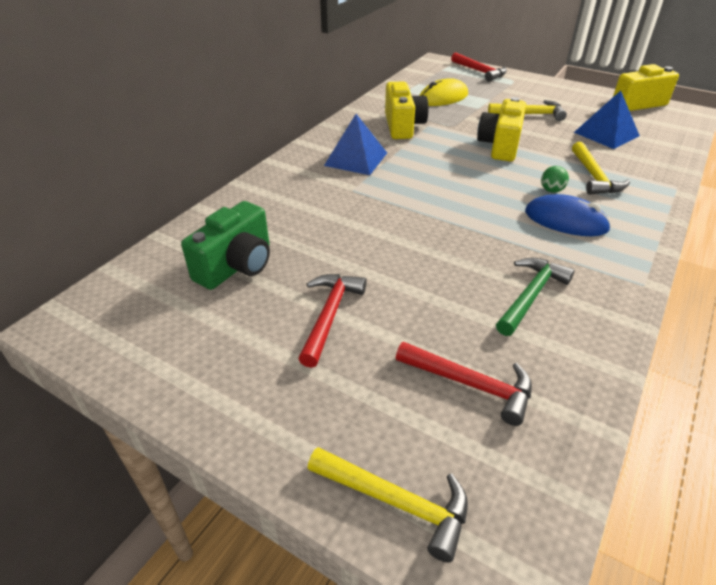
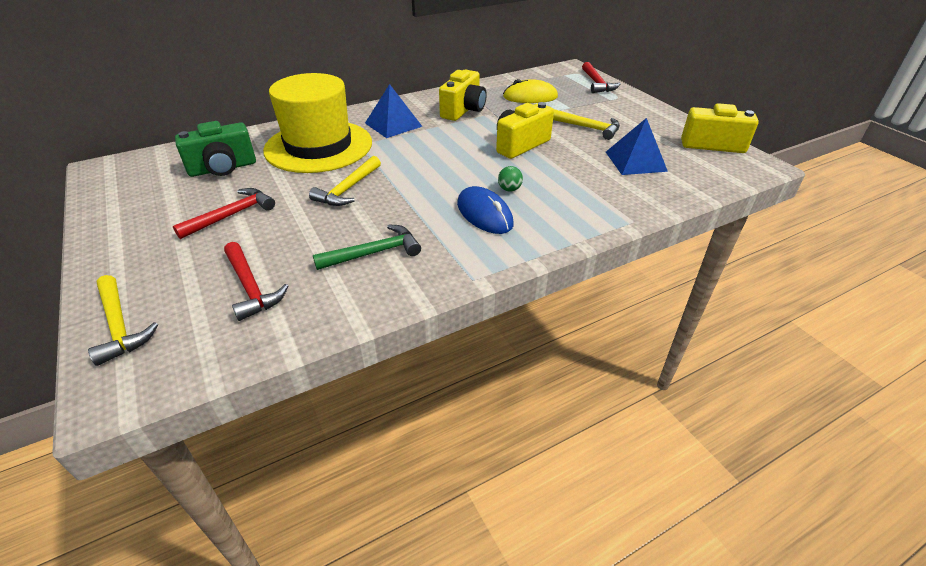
camera: 30 degrees right, 0 degrees up
yellow hammer [572,142,630,195] -> yellow hammer moved to [309,156,381,206]
none -> yellow hat [263,73,372,173]

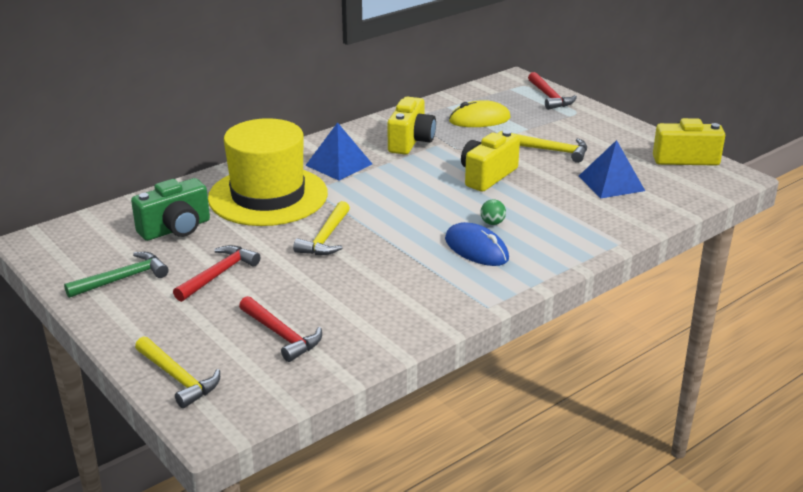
camera: 10 degrees left, 10 degrees down
green hammer [313,224,421,270] -> green hammer moved to [64,252,169,298]

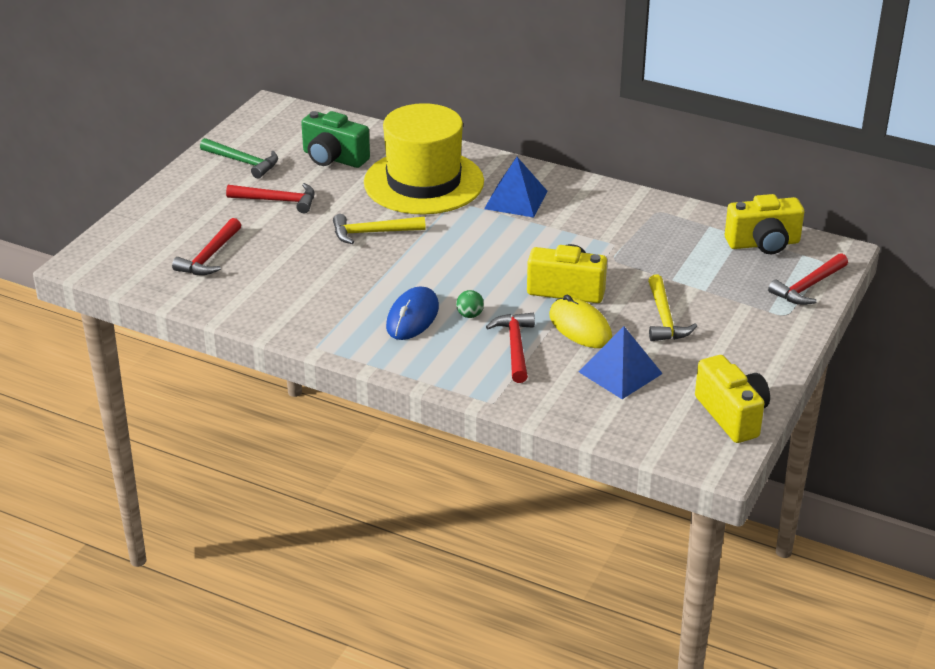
camera: 65 degrees right, 5 degrees up
yellow hammer [135,336,220,408] -> none
yellow camera [388,97,436,155] -> yellow camera moved to [725,194,804,254]
yellow mouse [449,100,511,127] -> yellow mouse moved to [549,295,612,348]
none -> red hammer [486,313,535,383]

